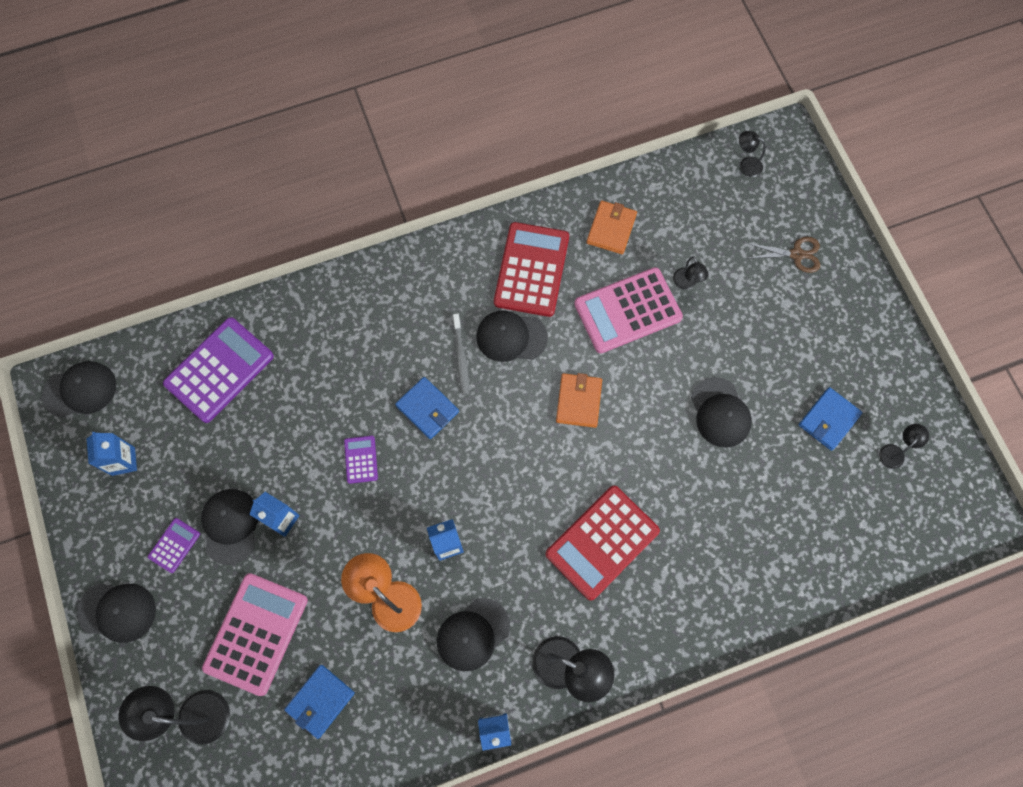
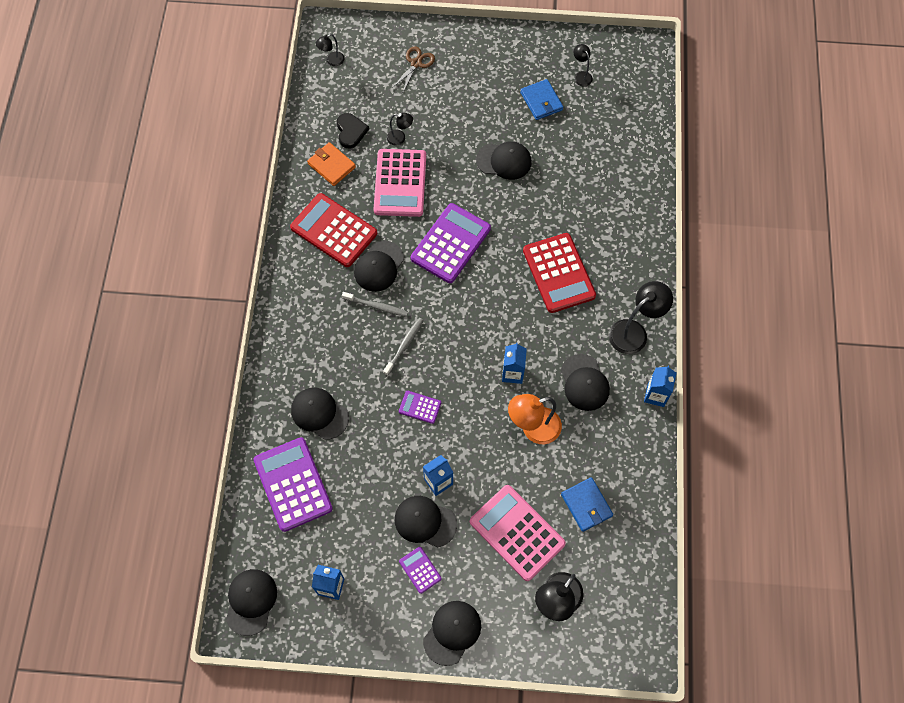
camera: 65 degrees left, 5 degrees down
blue wallet [395,377,459,439] -> grey toothbrush [383,318,423,376]
orange wallet [556,373,602,428] -> purple calculator [411,203,491,283]
none -> black cap [291,388,349,440]
none -> black heart [337,113,369,148]

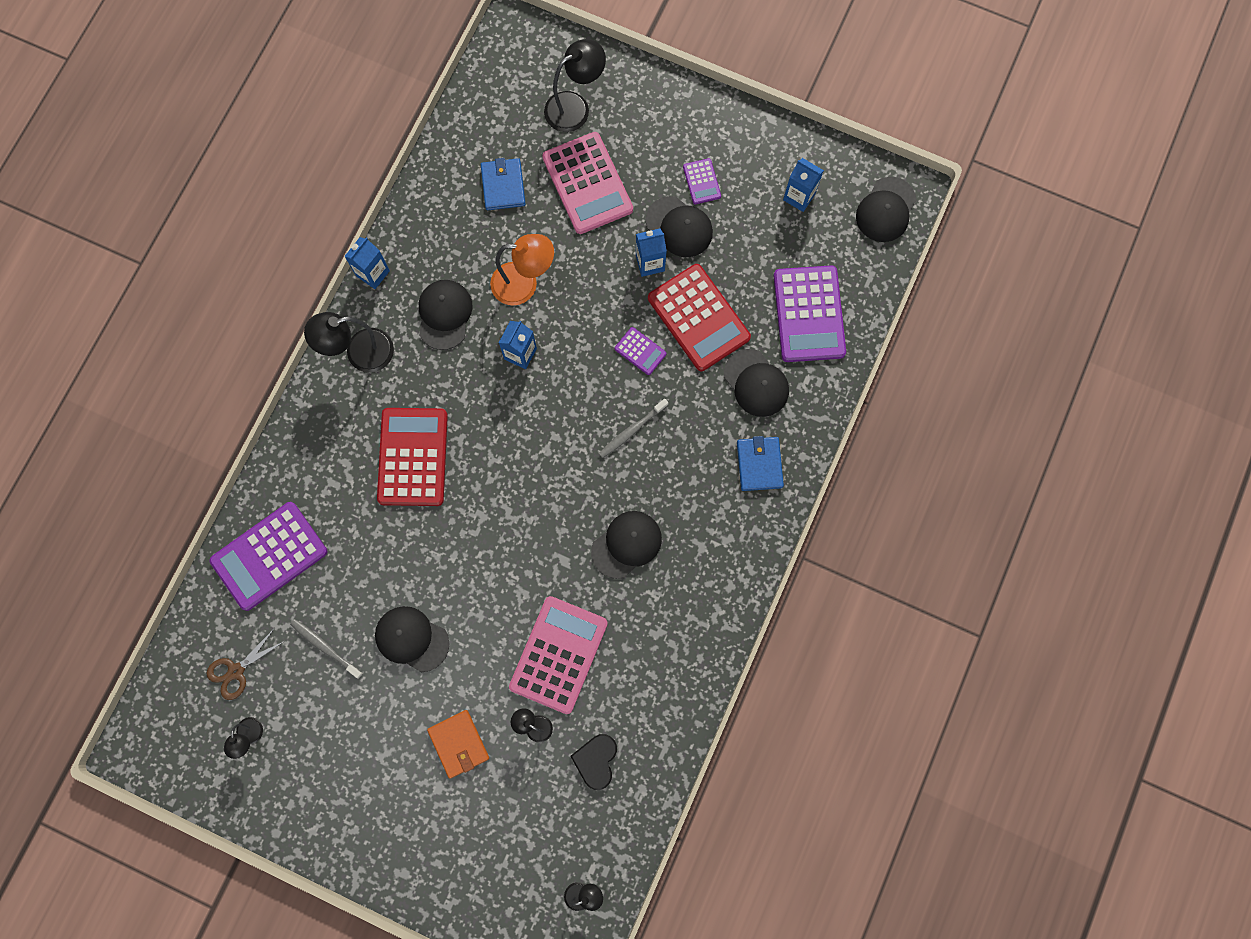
camera: 160 degrees left, 10 degrees up
red calculator [290,193,377,267] -> red calculator moved to [648,264,751,371]
orange wallet [307,142,356,186] -> orange wallet moved to [427,710,489,779]
grey toothbrush [342,292,408,317] -> grey toothbrush moved to [290,619,363,679]
brown scissors [392,46,435,92] -> brown scissors moved to [207,628,285,700]
purple calculator [411,203,491,283] -> purple calculator moved to [209,502,327,611]
black cap [423,601,481,666] -> none
blue wallet [520,79,563,120] -> blue wallet moved to [737,436,784,491]

